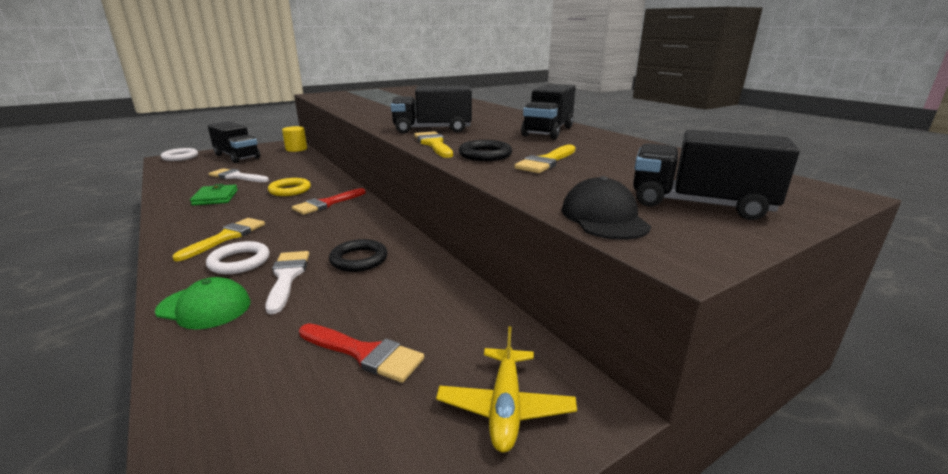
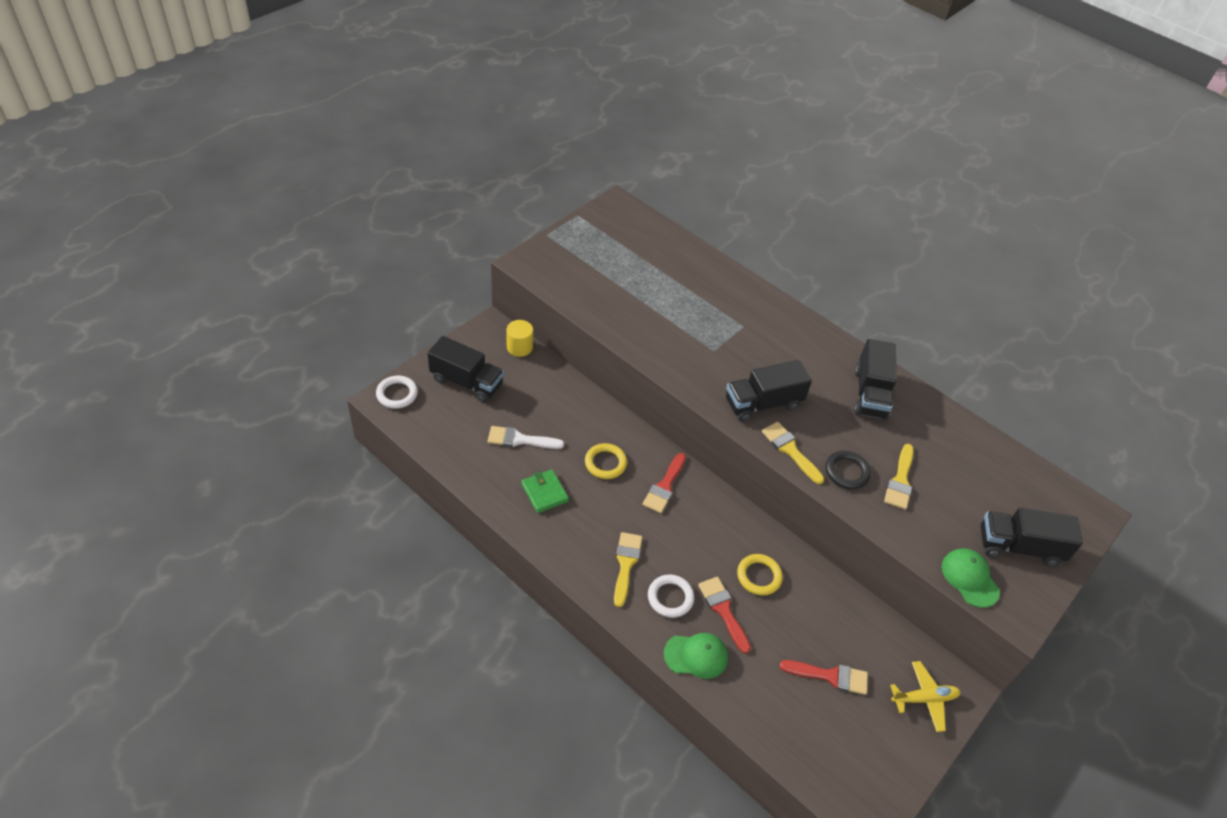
camera: 20 degrees left, 25 degrees up
white brush [265,251,309,314] -> red brush [698,577,751,654]
black ring [329,239,388,272] -> yellow ring [737,554,783,595]
yellow plane [436,326,577,453] -> yellow plane turned 90 degrees counterclockwise [890,661,961,732]
black cap [562,176,651,240] -> green cap [942,548,1000,608]

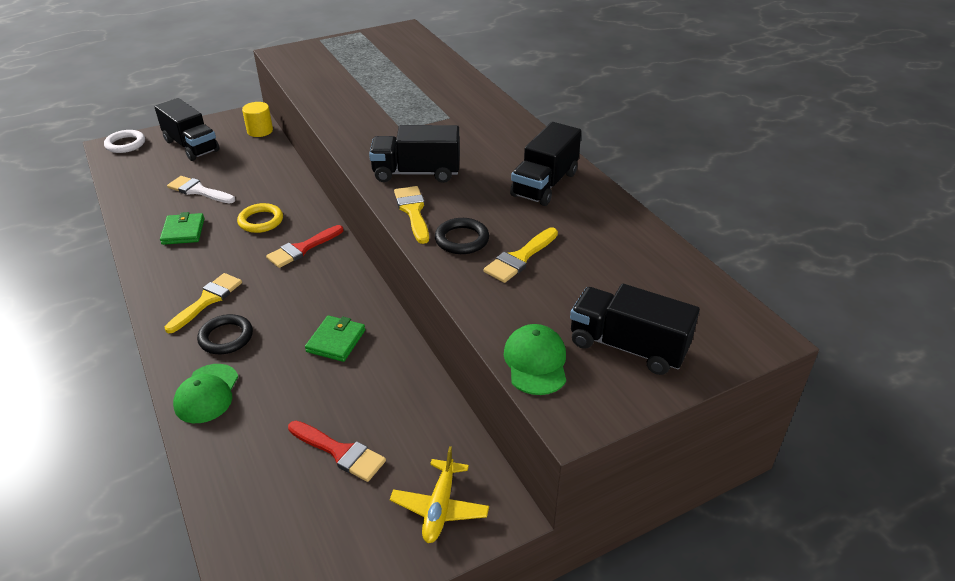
camera: 25 degrees right, 10 degrees down
white ring [648,574,694,618] -> black ring [197,314,253,354]
green cap [664,633,728,679] -> green cap turned 75 degrees clockwise [173,364,238,423]
red brush [698,577,751,654] -> none
yellow ring [737,554,783,595] -> green wallet [305,316,365,362]
yellow plane [890,661,961,732] -> yellow plane turned 90 degrees clockwise [390,446,489,543]

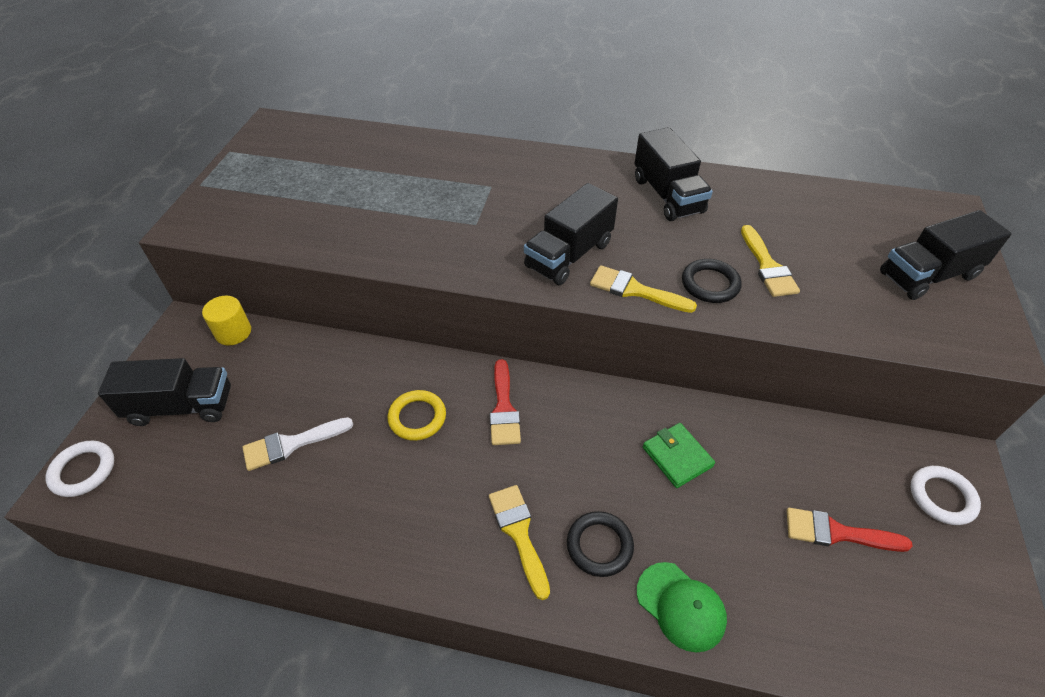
camera: 50 degrees left, 10 degrees up
green wallet [160,212,205,245] -> none
red brush [288,421,386,482] -> red brush turned 150 degrees counterclockwise [787,508,913,552]
yellow plane [390,446,489,543] -> white ring [910,466,981,525]
green cap [504,324,566,395] -> none

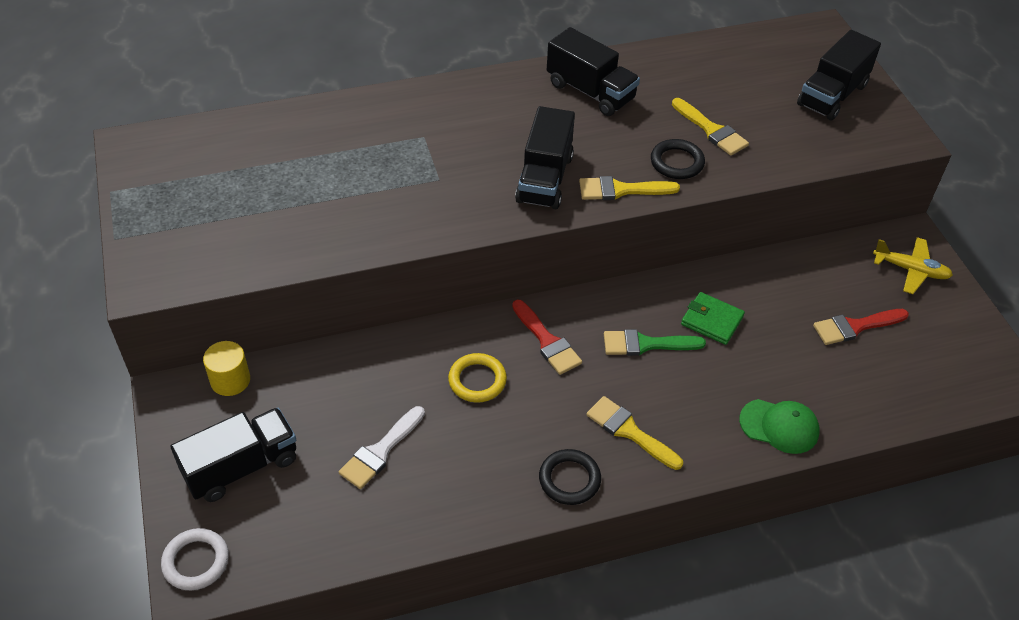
camera: 30 degrees left, 0 degrees up
black ring [567,511,634,577] -> black ring moved to [539,449,601,505]
white ring [910,466,981,525] -> yellow plane [873,237,953,294]
none -> green brush [604,329,706,356]

